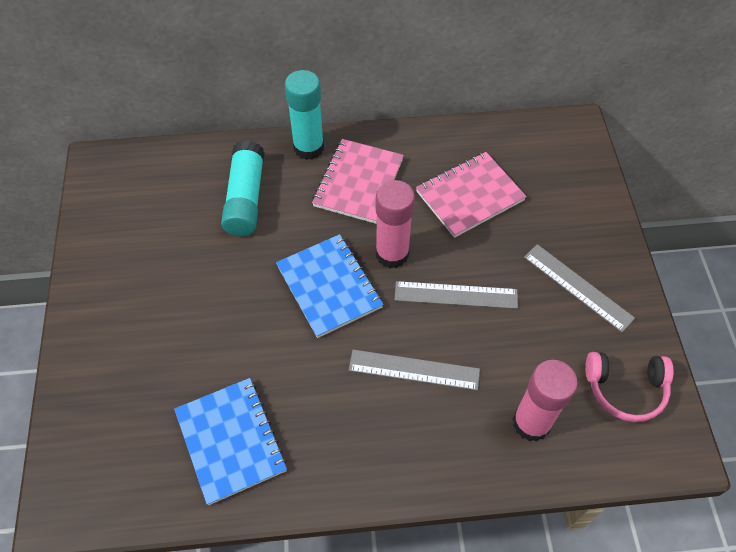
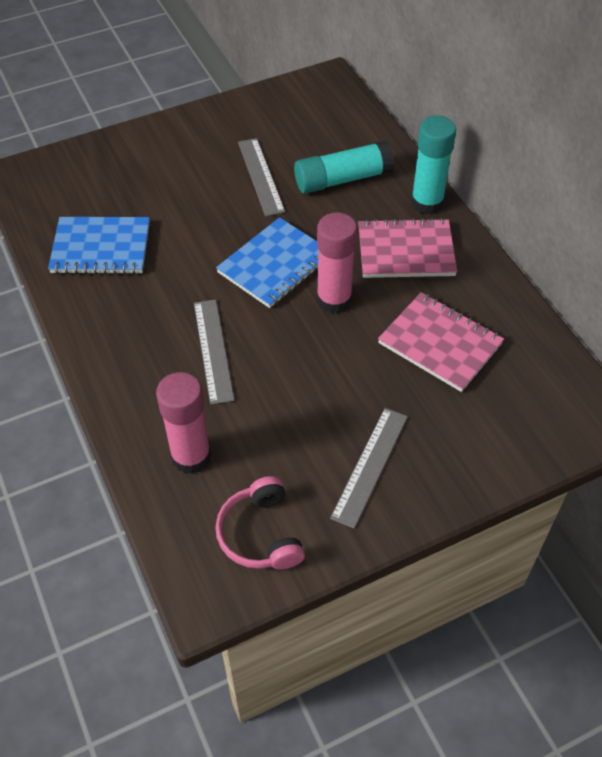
camera: 70 degrees right, 5 degrees down
blue notebook [174,378,287,505] -> blue notebook turned 45 degrees clockwise [48,217,150,275]
grey ruler [395,281,518,309] -> grey ruler moved to [238,138,285,216]

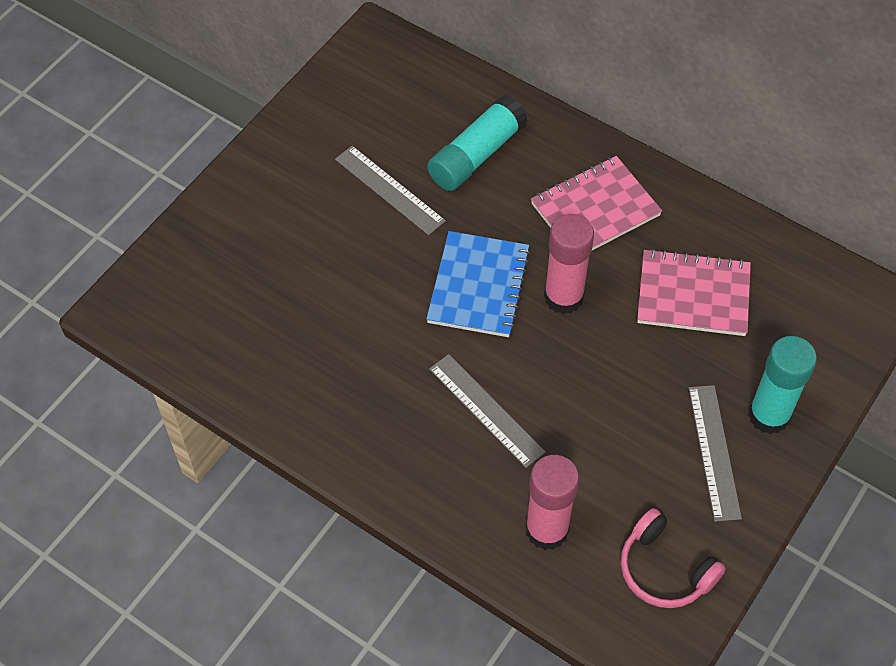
camera: 30 degrees left, 5 degrees up
blue notebook [48,217,150,275] -> none
turquoise glue stick [411,116,456,215] -> turquoise glue stick moved to [748,336,817,434]

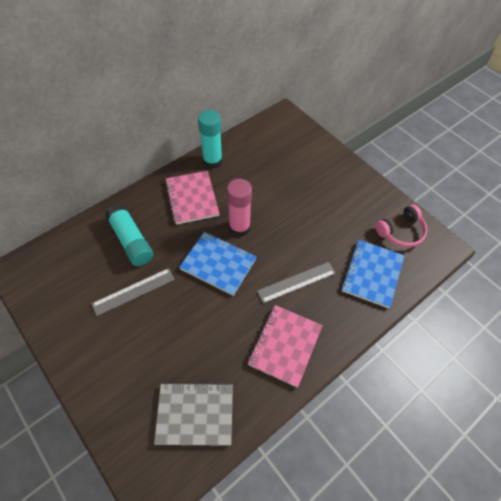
camera: 75 degrees left, 0 degrees up
pink glue stick [525,455,579,550] -> blue notebook [341,240,404,308]
pink notebook [637,249,751,336] -> pink notebook moved to [248,305,323,387]
grey ruler [689,385,742,522] -> none
turquoise glue stick [748,336,817,434] -> turquoise glue stick moved to [198,110,223,169]
none -> grey notebook [154,382,233,446]

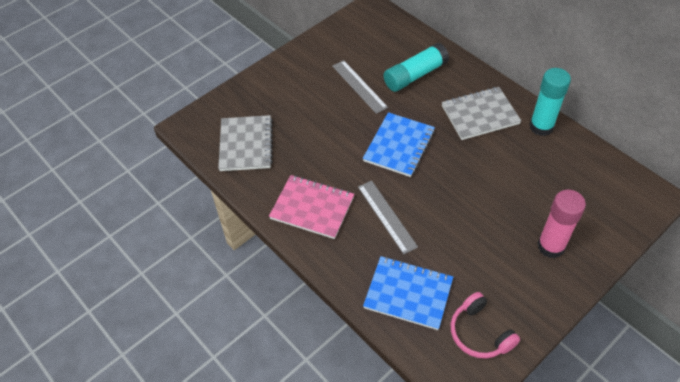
camera: 90 degrees right, 5 degrees down
pink notebook [165,171,220,225] -> grey notebook [442,87,521,140]
pink glue stick [227,179,252,237] -> pink glue stick moved to [537,190,586,258]

